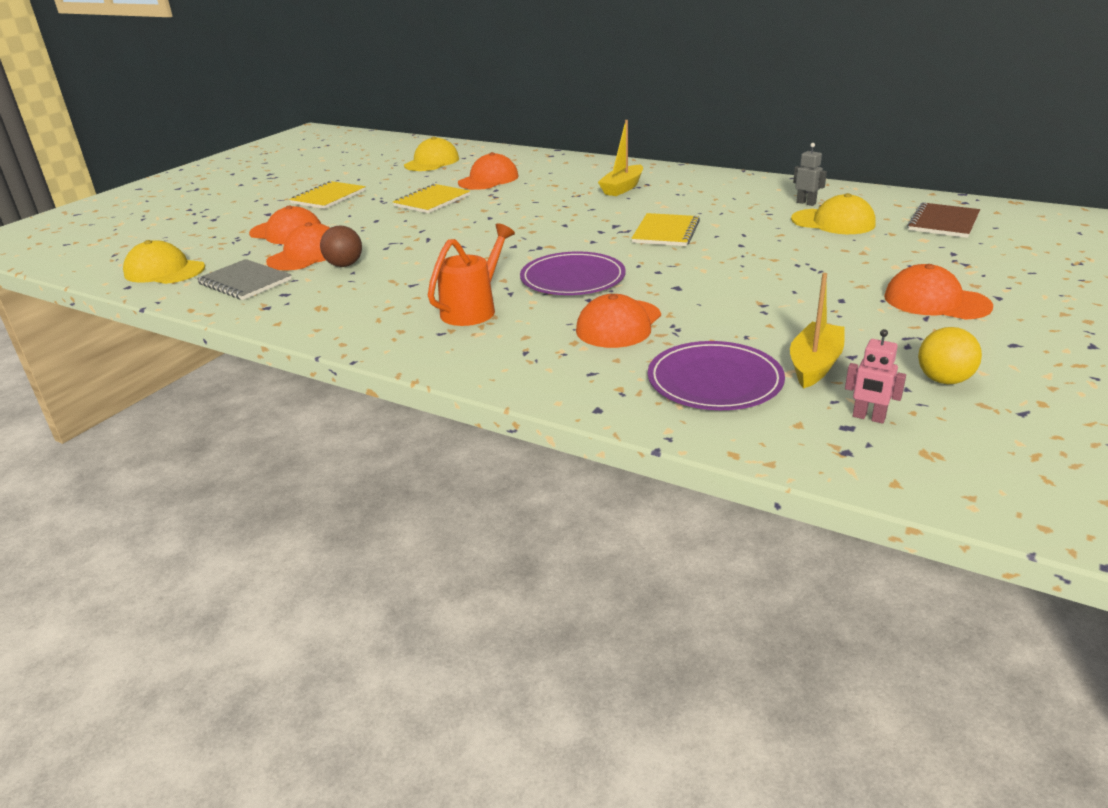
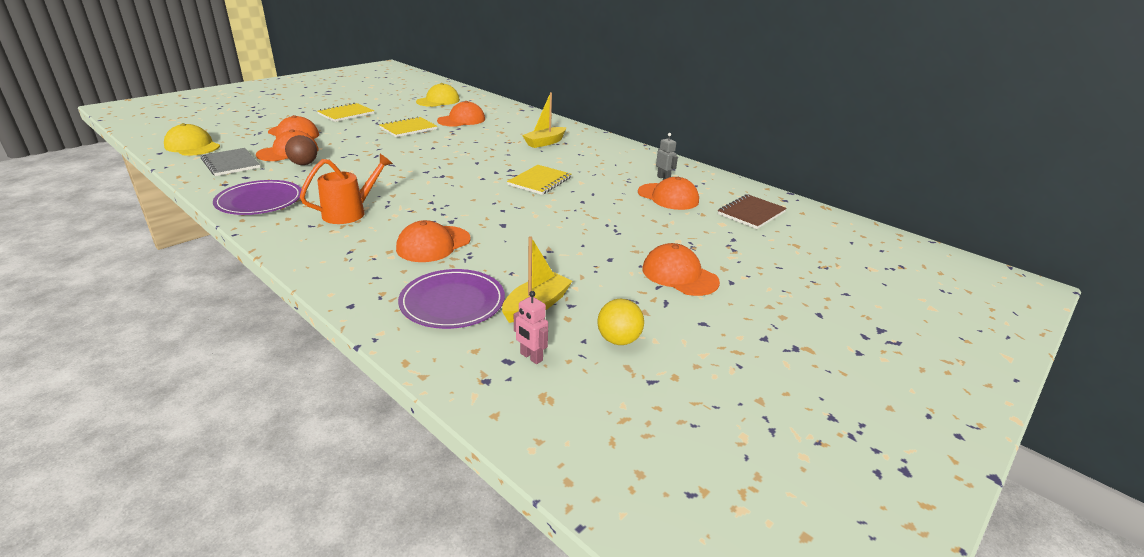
camera: 10 degrees right, 0 degrees up
purple plate [520,251,626,295] -> purple plate moved to [213,180,302,215]
yellow cap [791,193,876,234] -> orange cap [638,177,699,210]

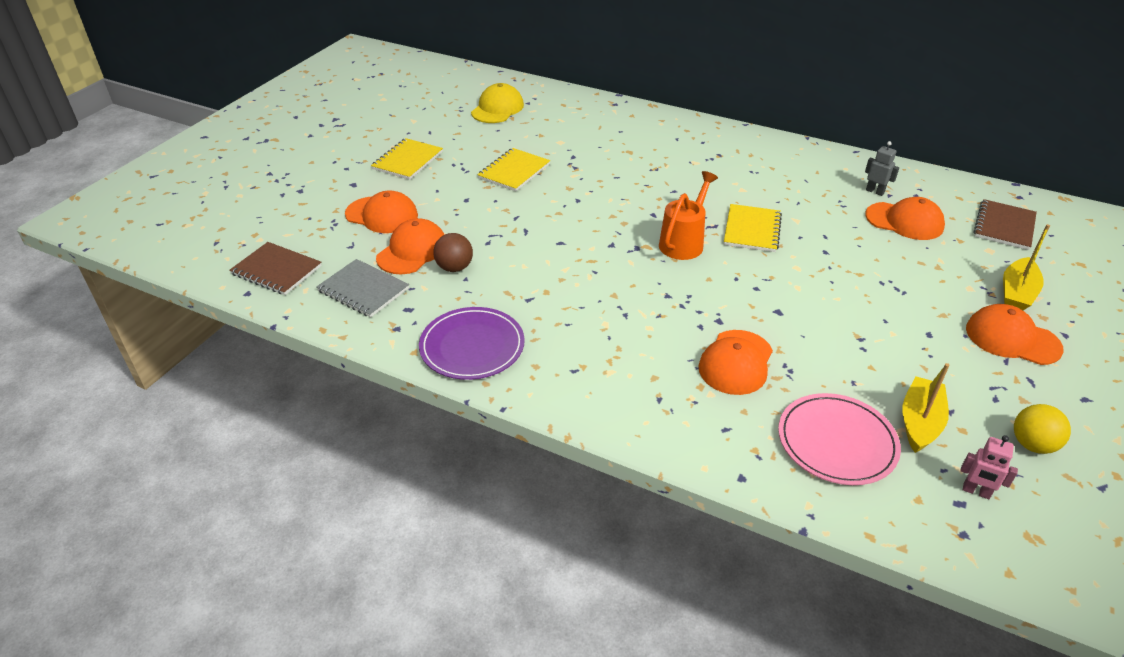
camera: 15 degrees left, 10 degrees up
yellow cap [164,123,220,156] -> brown notebook [229,242,322,295]
orange watering can [300,154,393,224] -> orange watering can moved to [659,171,718,260]
purple plate [398,269,505,329] -> pink plate [778,393,901,485]
orange cap [437,101,485,127] -> none
yellow boat [522,92,566,148] -> yellow boat moved to [1003,224,1050,310]

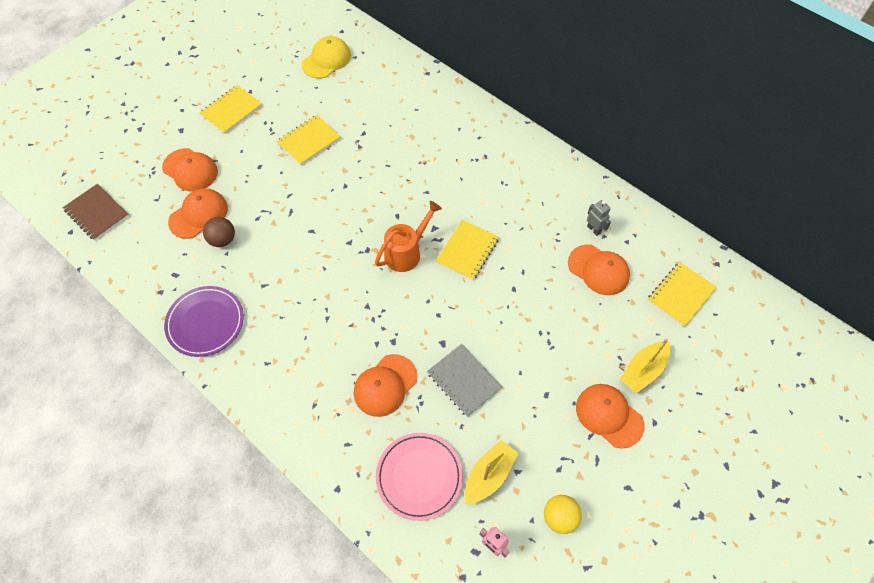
camera: 15 degrees right, 20 degrees up
grey notebook [316,259,409,318] -> grey notebook moved to [427,344,502,417]
brown notebook [974,199,1037,250] -> yellow notebook [647,262,717,327]

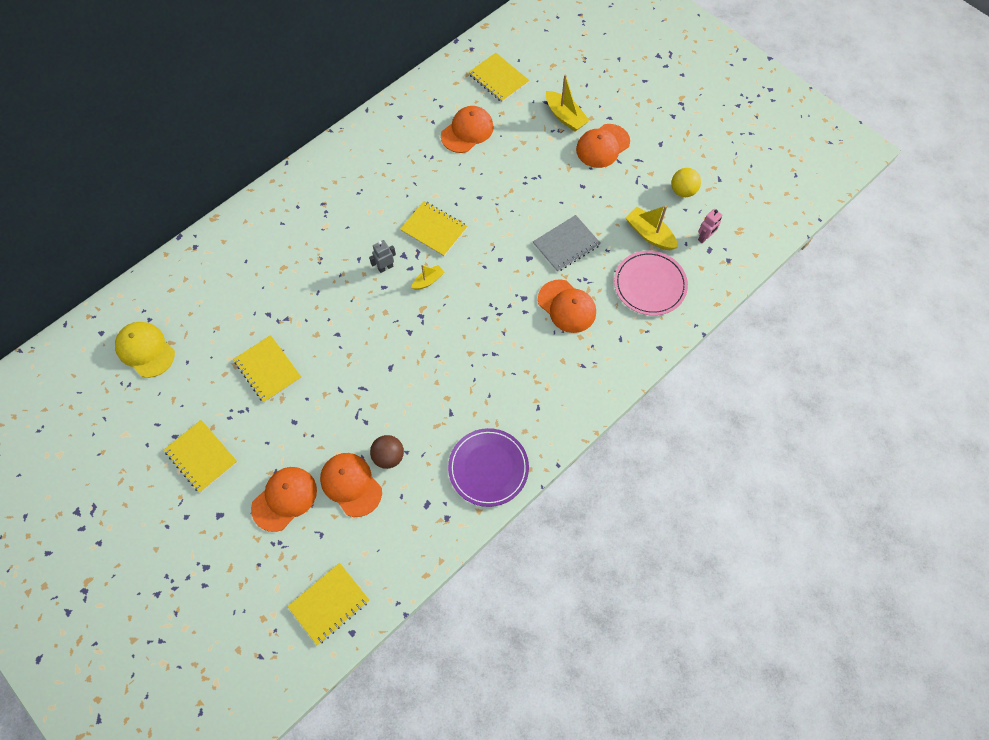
camera: 85 degrees left, 5 degrees up
brown notebook [63,184,129,240] -> yellow notebook [287,563,369,645]
orange watering can [375,201,442,272] -> yellow boat [411,265,445,290]
grey robot [587,200,611,236] -> grey robot moved to [369,240,396,273]

